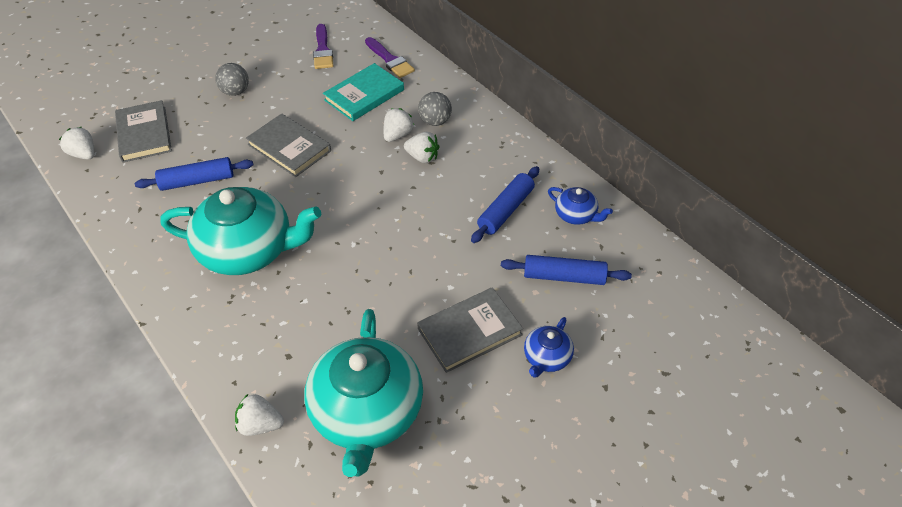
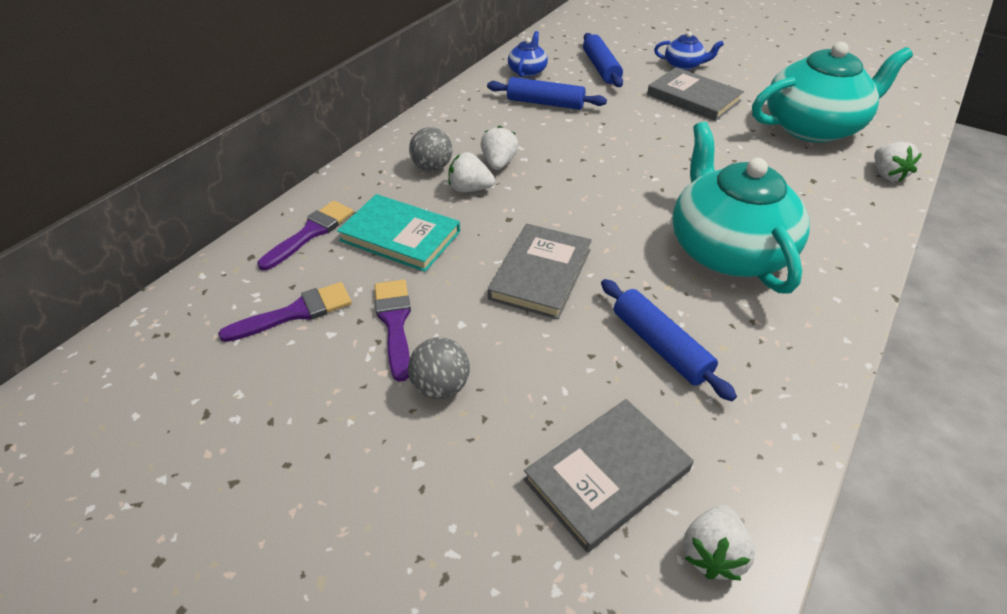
camera: 110 degrees left, 5 degrees down
none -> purple brush [374,280,411,382]

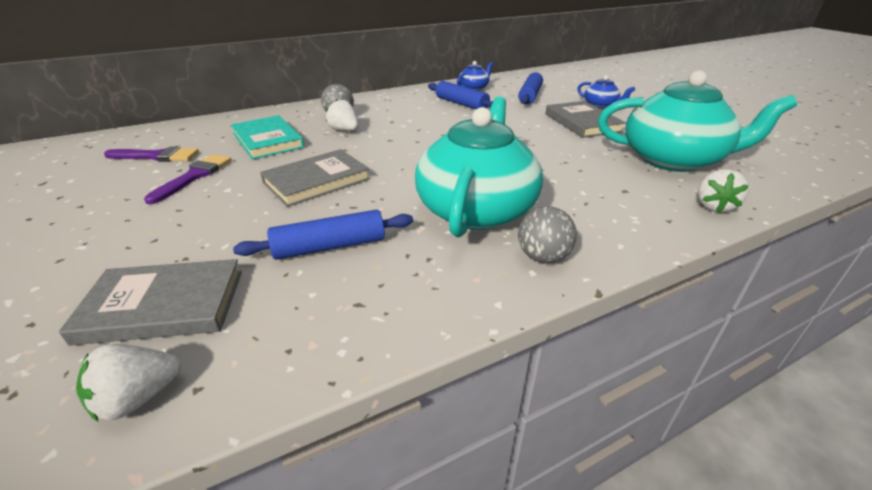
camera: 30 degrees right, 10 degrees down
purple brush [257,201,354,271] -> none
grey ball [408,337,470,399] -> grey ball moved to [518,206,577,263]
white strawberry [480,126,519,170] -> none
blue rolling pin [601,279,737,401] -> blue rolling pin turned 75 degrees clockwise [233,210,413,260]

